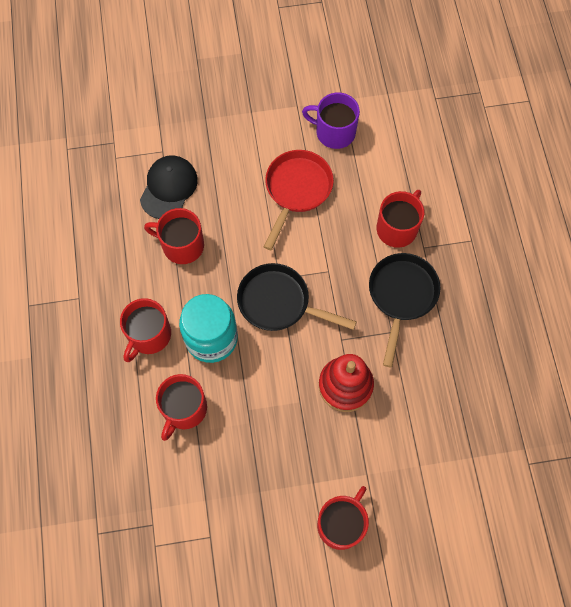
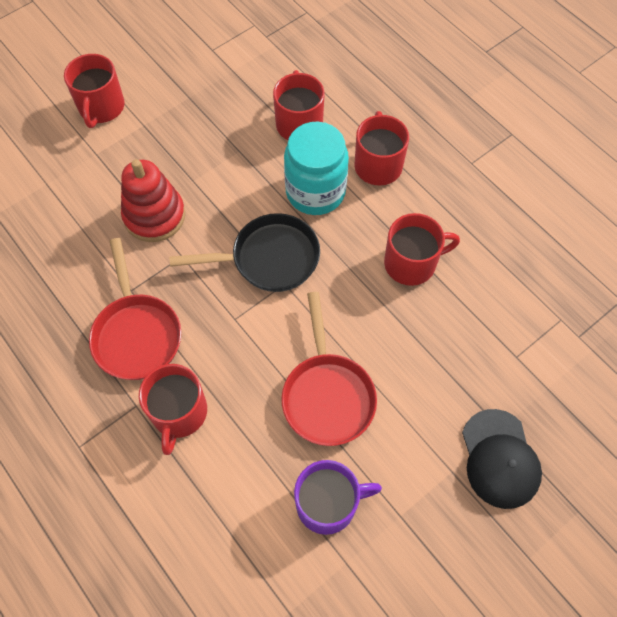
camera: 150 degrees right, 5 degrees down
black cap [140,155,198,219] -> black cap moved to [462,409,542,509]
black pan [369,253,441,367] -> red pan [89,238,181,380]

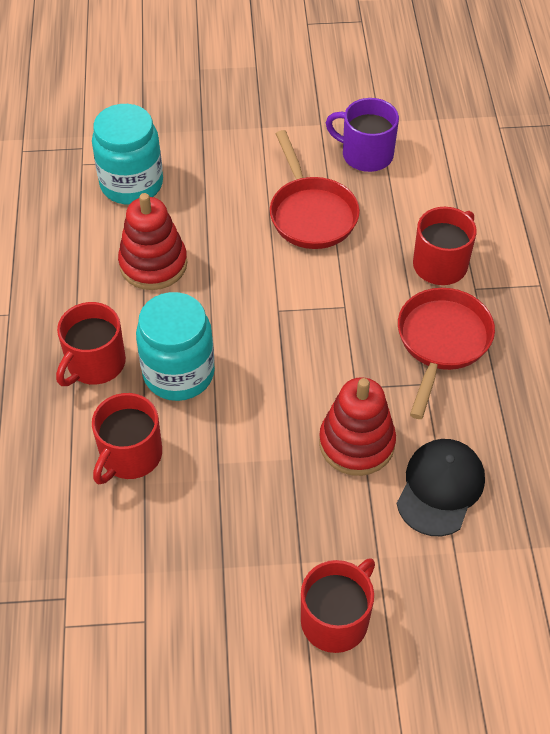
camera: 145 degrees left, 10 degrees down
black pan [169,213,320,292] -> none
red pan [281,292,377,446] -> red pan turned 135 degrees clockwise [270,130,360,249]
red mug [384,213,460,286] -> red stacking toy [118,193,187,290]
black cap [462,409,542,509] -> black cap moved to [397,439,485,536]
none -> turquoise jar [92,104,163,205]

